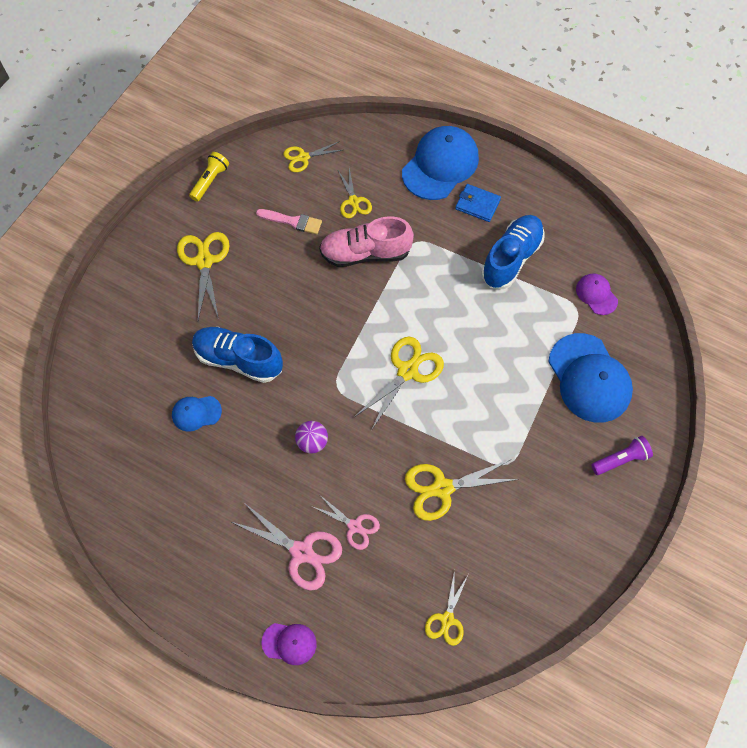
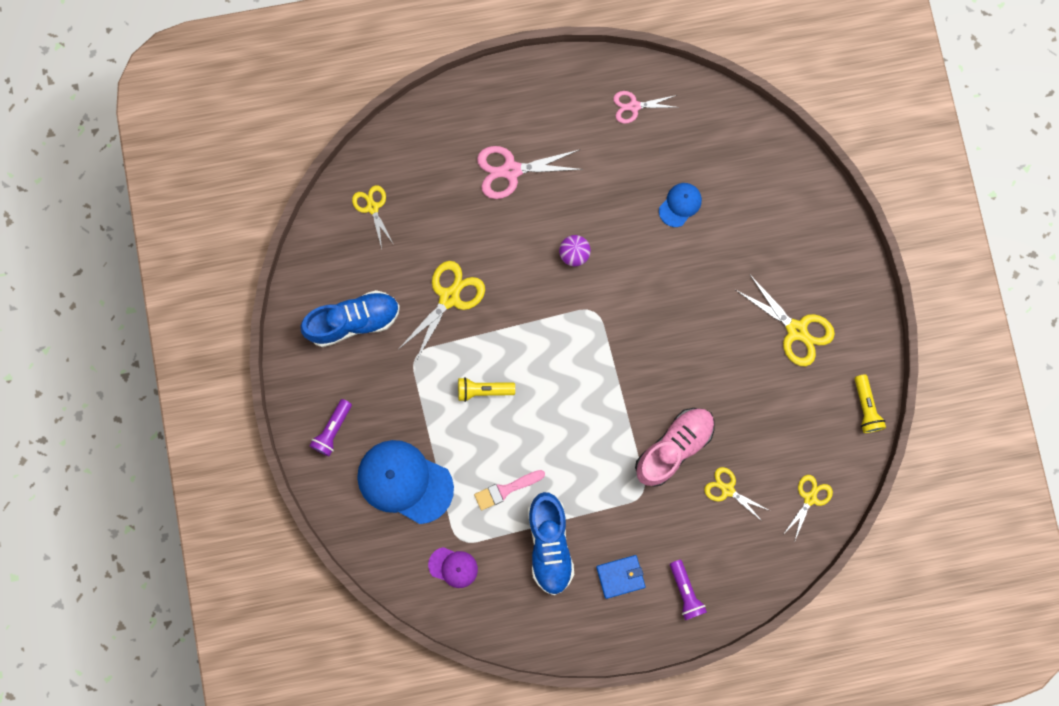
camera: 140 degrees right, 15 degrees up
blue shoe [192,327,283,383] -> blue shoe moved to [301,290,400,347]
pink brush [256,209,322,234] -> pink brush moved to [474,470,545,510]
purple cap [261,623,317,665] -> none
pink scissors [311,495,380,550] -> pink scissors moved to [613,91,677,124]
yellow scissors [356,337,444,429] -> none
blue cap [402,126,479,200] -> purple flashlight [670,559,707,620]
none -> yellow flashlight [458,377,515,402]

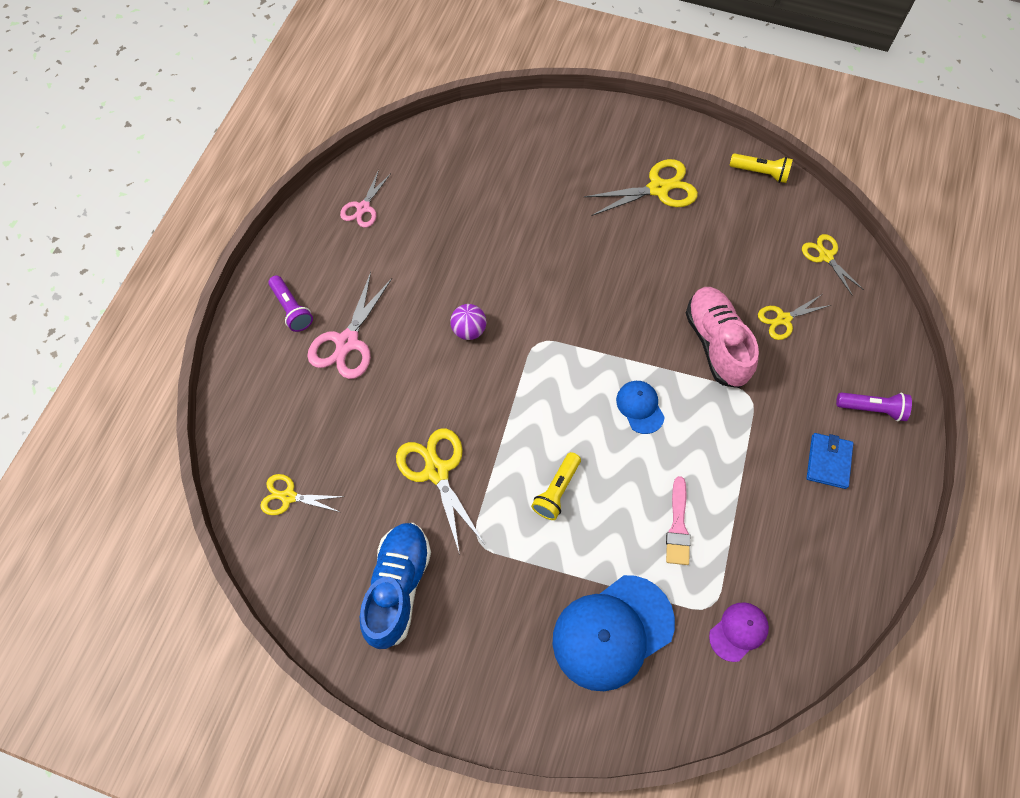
camera: 60 degrees left, 15 degrees down
purple flashlight [309,399,352,456] -> purple flashlight moved to [268,275,313,332]
blue shoe [528,492,574,595] -> none
blue cap [659,183,702,227] -> blue cap moved to [616,381,665,434]

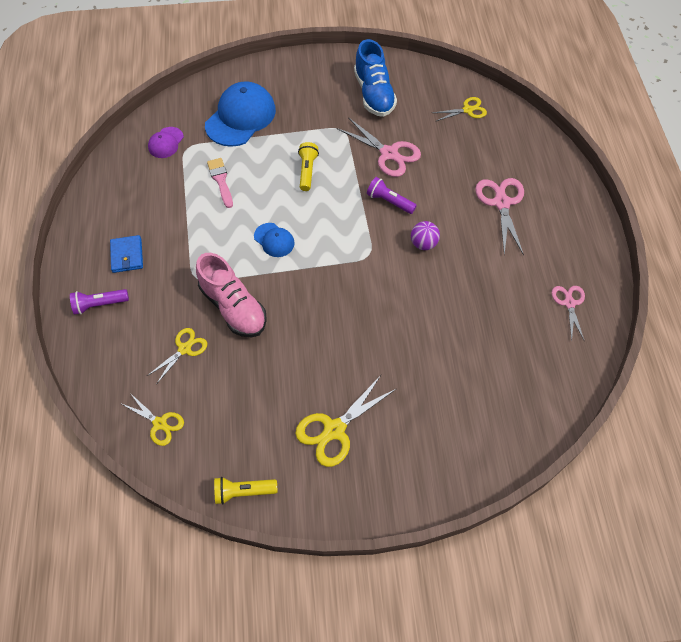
camera: 155 degrees right, 5 degrees down
purple flashlight [268,275,313,332] -> purple flashlight moved to [367,177,417,214]
yellow scissors [396,428,484,555] -> pink scissors [337,117,421,177]

